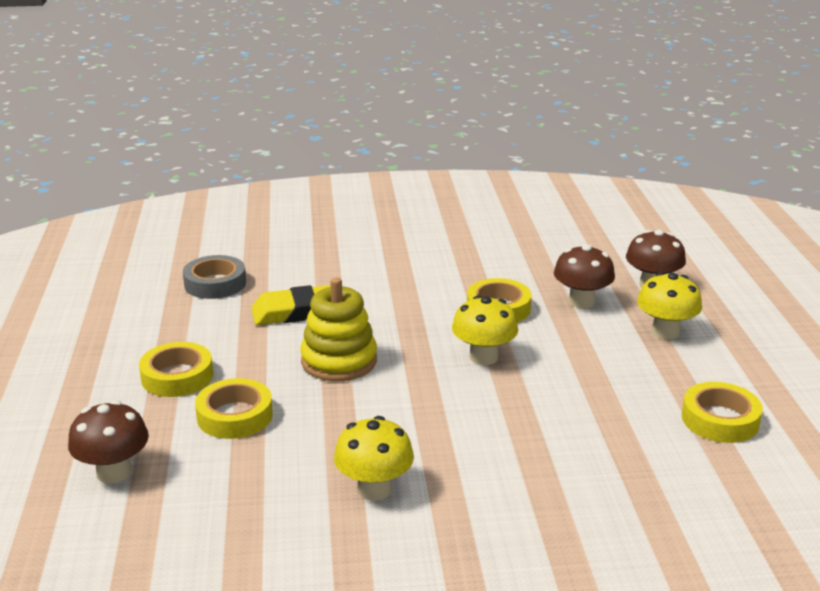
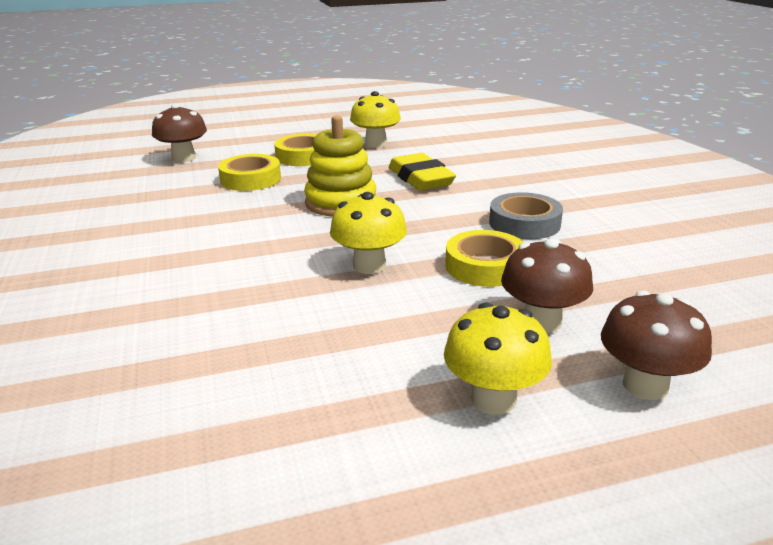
camera: 80 degrees right, 0 degrees up
grey tape [183,255,246,299] -> grey tape moved to [489,192,563,239]
yellow mushroom [334,416,414,501] -> yellow mushroom moved to [350,91,401,148]
yellow tape [682,382,763,443] -> none

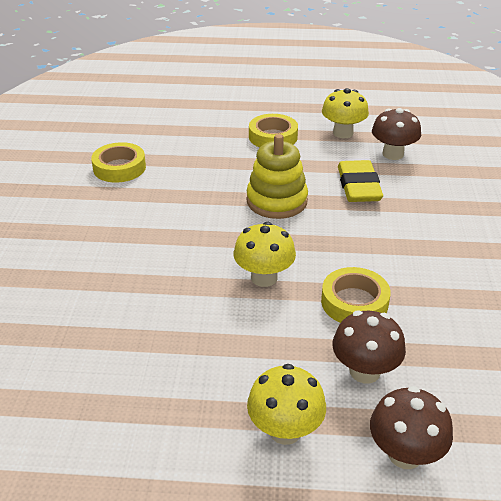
camera: 20 degrees right, 10 degrees up
brown mushroom [152,104,207,163] -> brown mushroom moved to [372,108,421,160]
yellow tape [218,154,281,191] -> yellow tape moved to [91,142,146,183]
grey tape [489,192,563,239] -> none

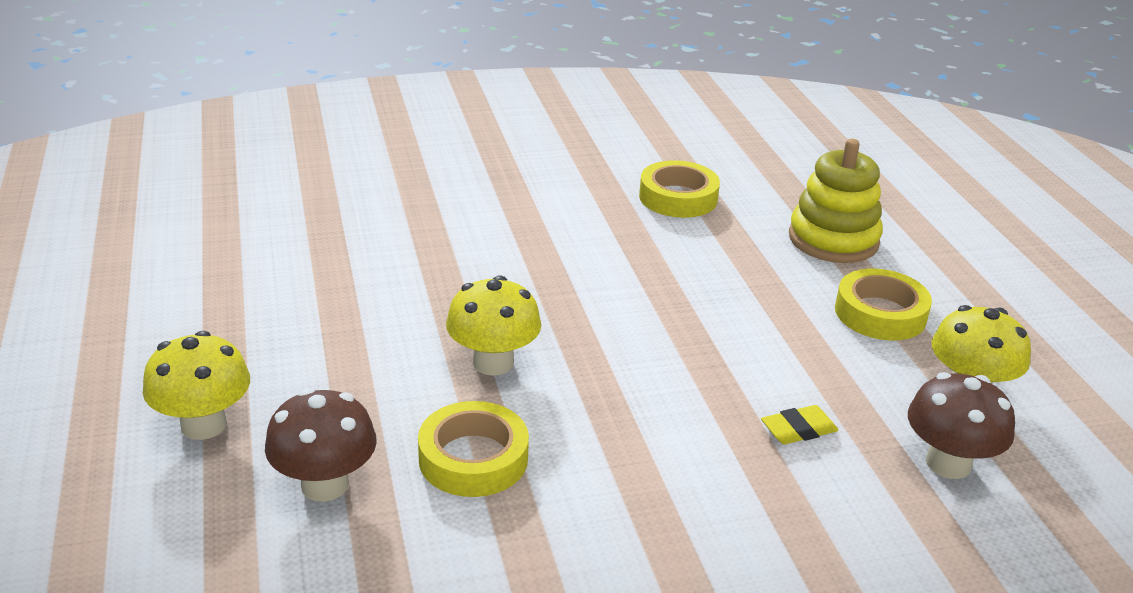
camera: 70 degrees right, 5 degrees down
yellow stacking toy [246,134,308,219] -> yellow stacking toy moved to [789,139,883,263]
yellow eraser [338,160,383,202] -> yellow eraser [761,405,839,444], size x0.52
brown mushroom [370,386,453,469] -> none

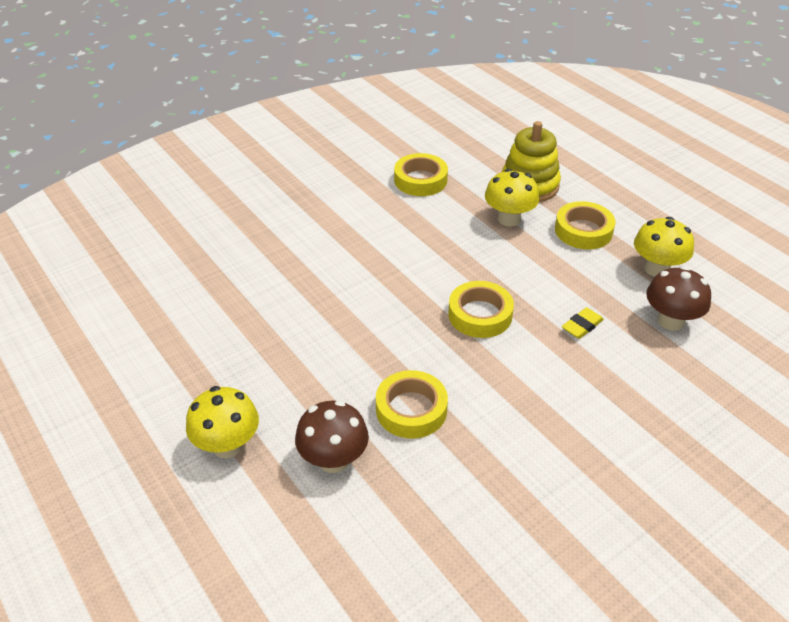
camera: 20 degrees left, 10 degrees up
yellow mushroom [446,275,541,376] -> yellow mushroom moved to [485,169,539,227]
none -> yellow tape [448,281,514,338]

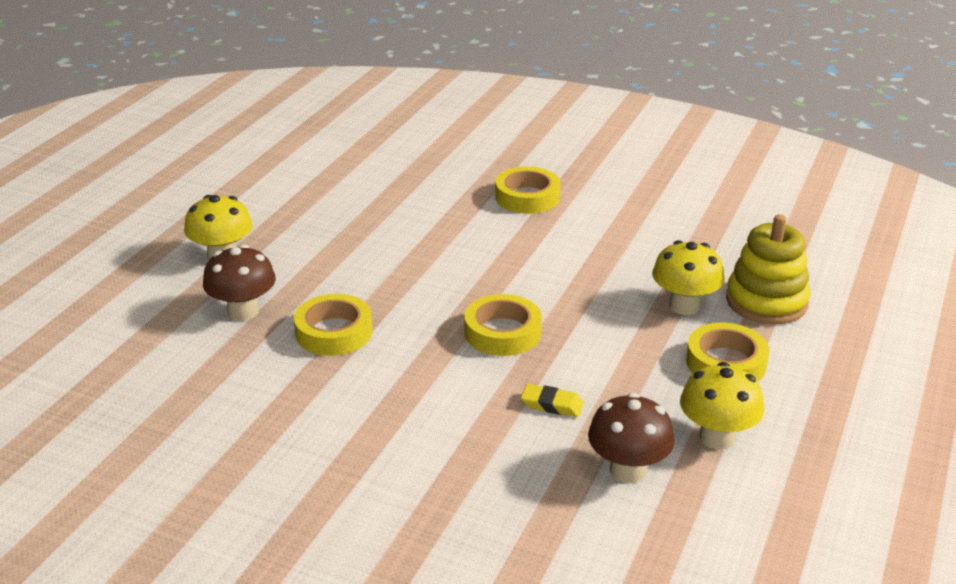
camera: 60 degrees right, 10 degrees down
yellow tape [394,153,448,196] -> yellow tape moved to [495,167,560,214]

